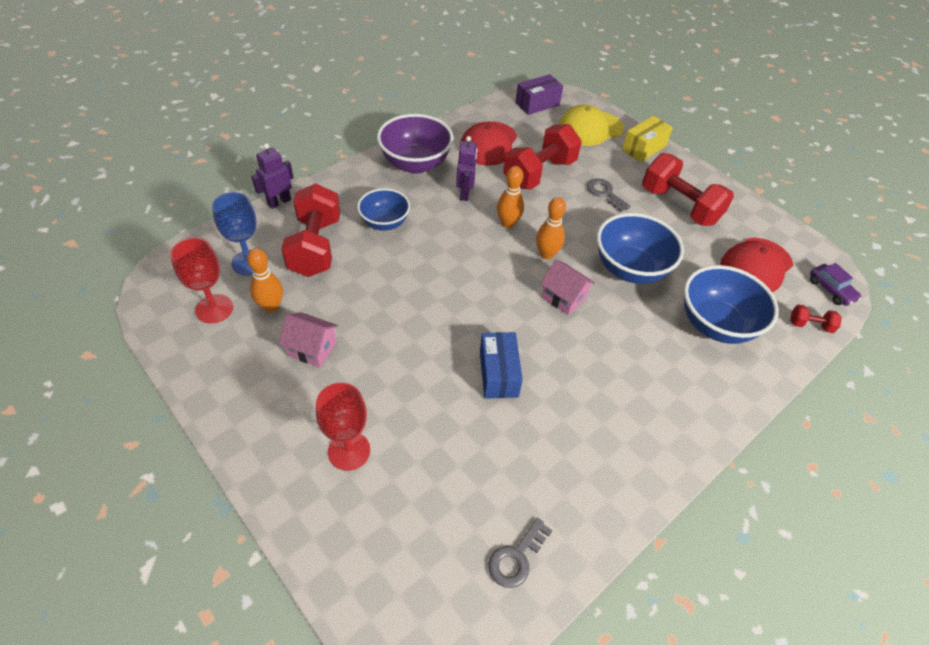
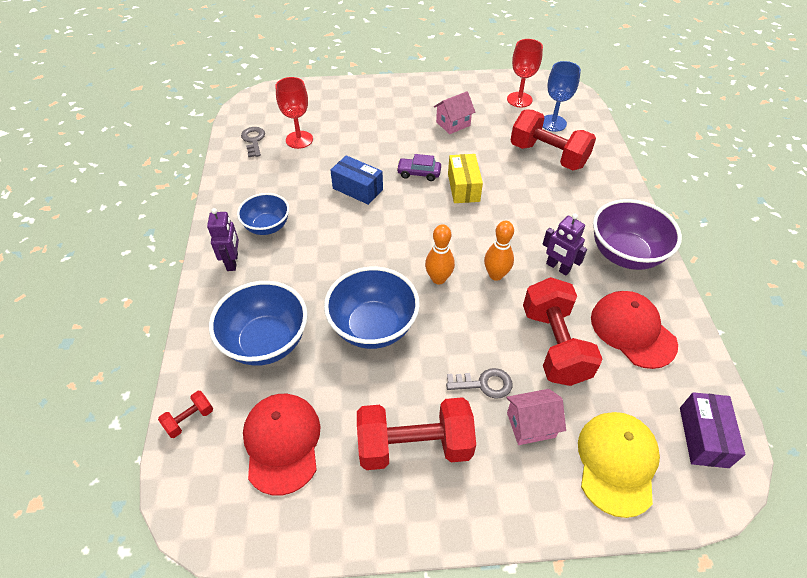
camera: 130 degrees right, 0 degrees up
orange bowling pin [247,248,283,313] -> none
purple robot [251,143,294,209] -> purple robot moved to [207,208,239,271]
red goblet [316,383,370,471] -> red goblet moved to [275,77,313,149]
blue bowl [357,188,410,231] -> blue bowl moved to [237,193,289,235]
pink house [540,259,595,315] -> pink house moved to [506,389,566,445]
yellow box [622,116,673,162] -> yellow box moved to [448,154,483,203]
purple car [810,263,862,306] -> purple car moved to [396,154,441,181]

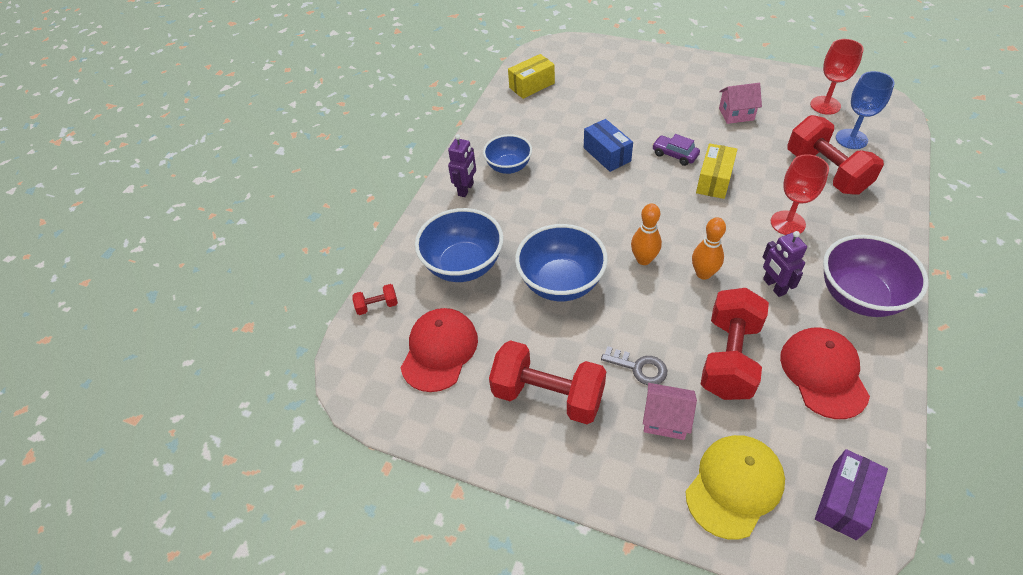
camera: 30 degrees right, 0 degrees up
grey key [241,127,265,157] -> yellow box [508,54,555,99]
red goblet [275,77,313,149] -> red goblet moved to [771,154,829,235]

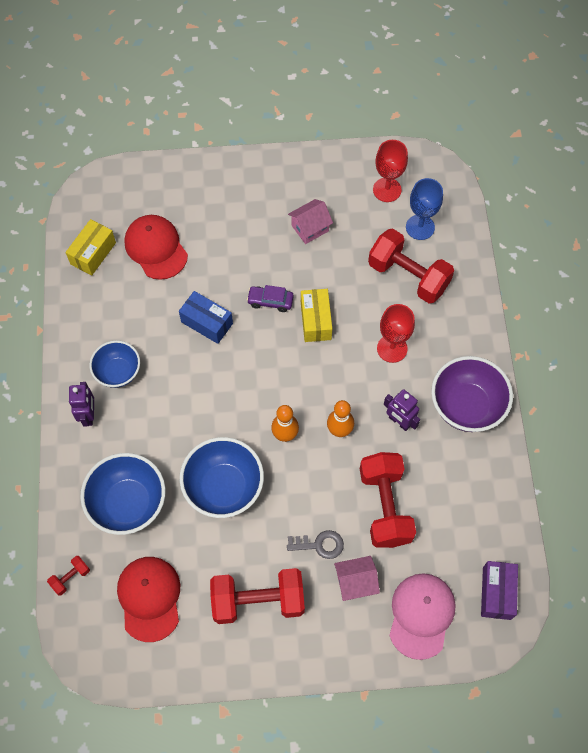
camera: 30 degrees left, 15 degrees up
yellow cap [685,435,785,540] -> pink cap [389,573,456,660]
red cap [780,328,870,419] -> red cap moved to [124,215,188,280]

